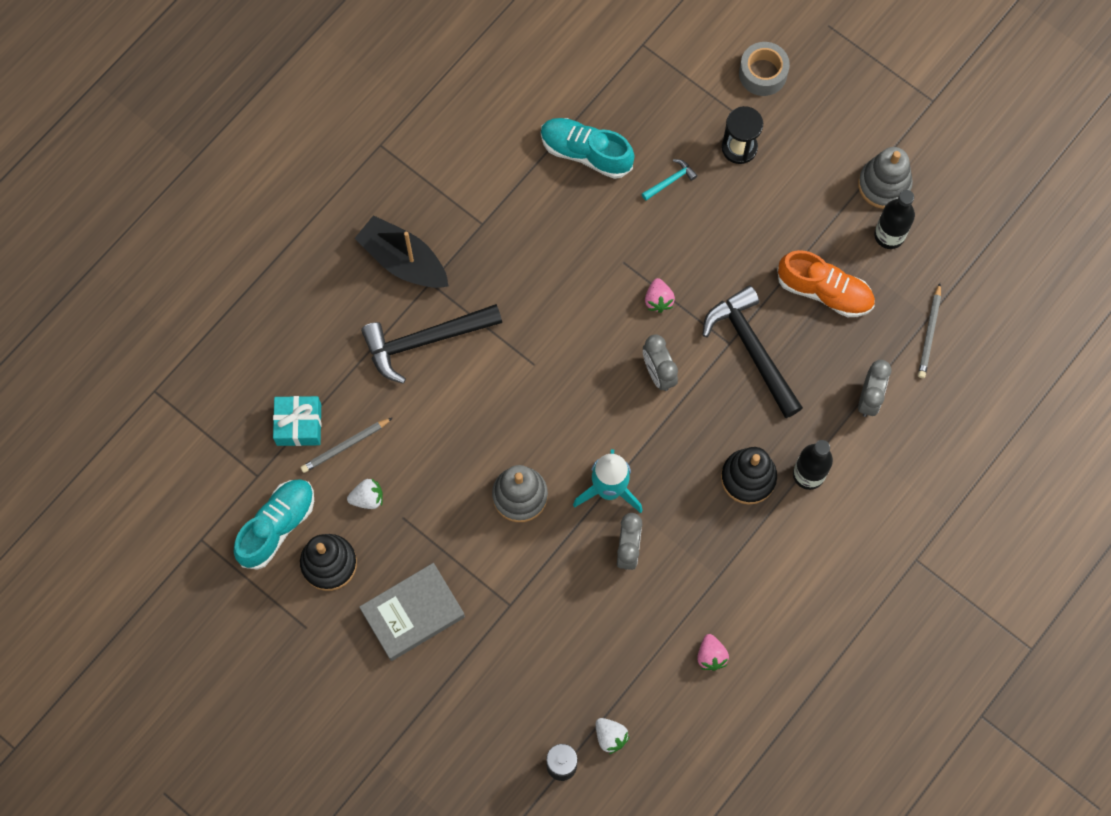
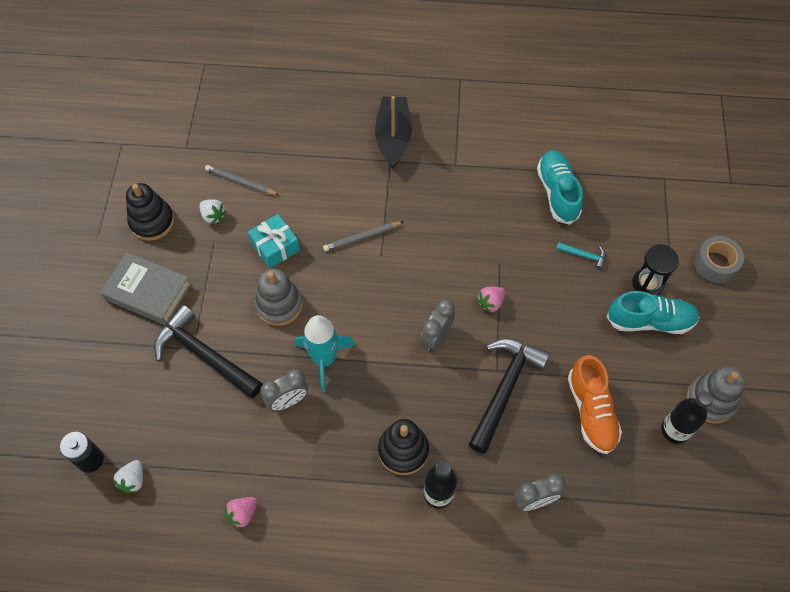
camera: 55 degrees right, 10 degrees down
turquoise shoe [234,479,314,570] -> turquoise shoe moved to [606,291,700,334]
turquoise gift [273,396,321,446] -> turquoise gift moved to [248,214,300,268]
black hammer [361,304,502,384] -> black hammer moved to [154,305,263,398]
grey pencil [918,283,941,378] -> grey pencil moved to [323,222,403,251]

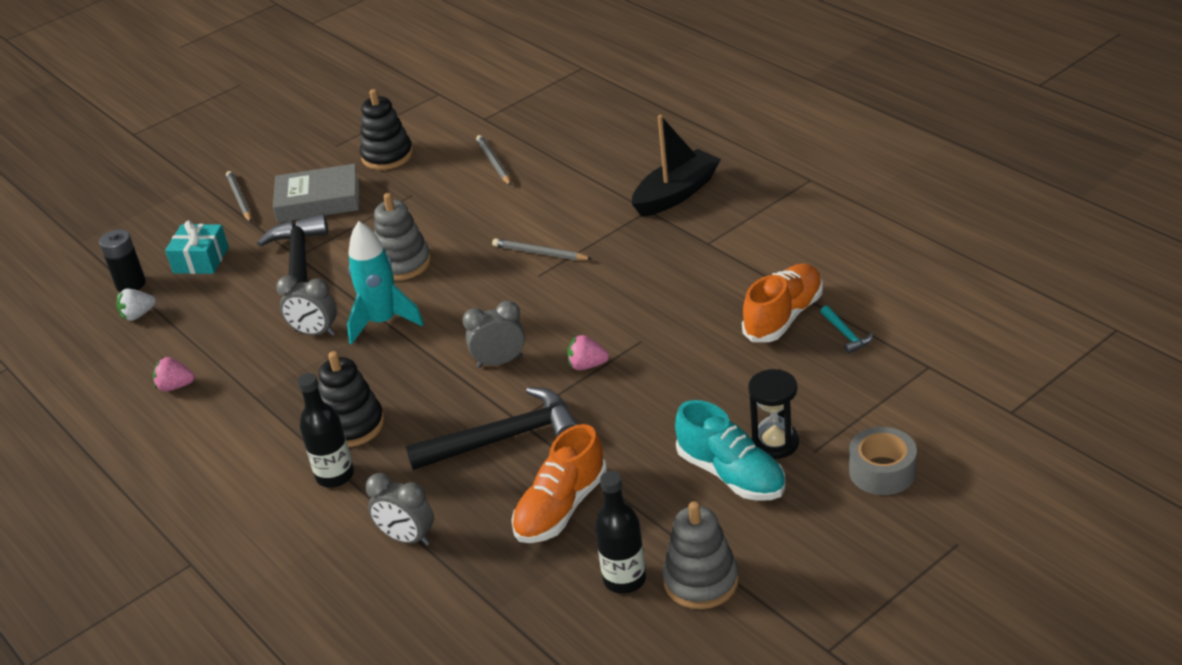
camera: 50 degrees right, 25 degrees down
grey book [100,252,191,325] -> grey book turned 75 degrees counterclockwise [273,164,359,223]
white strawberry [199,199,227,225] -> none
turquoise gift [248,214,300,268] -> turquoise gift moved to [165,221,229,274]
turquoise shoe [537,150,583,225] -> orange shoe [742,263,823,342]
turquoise hammer [556,242,606,270] -> turquoise hammer moved to [820,306,873,354]
none -> grey pencil [226,171,252,222]

